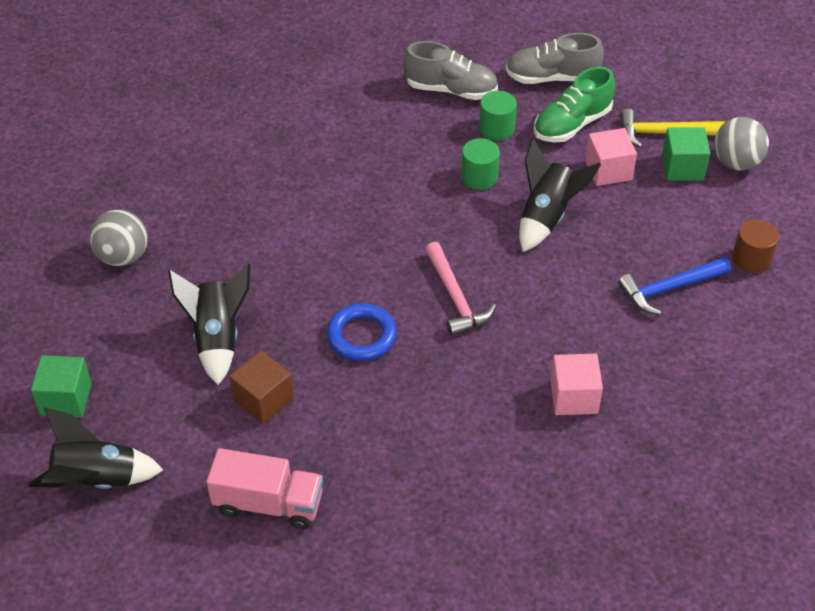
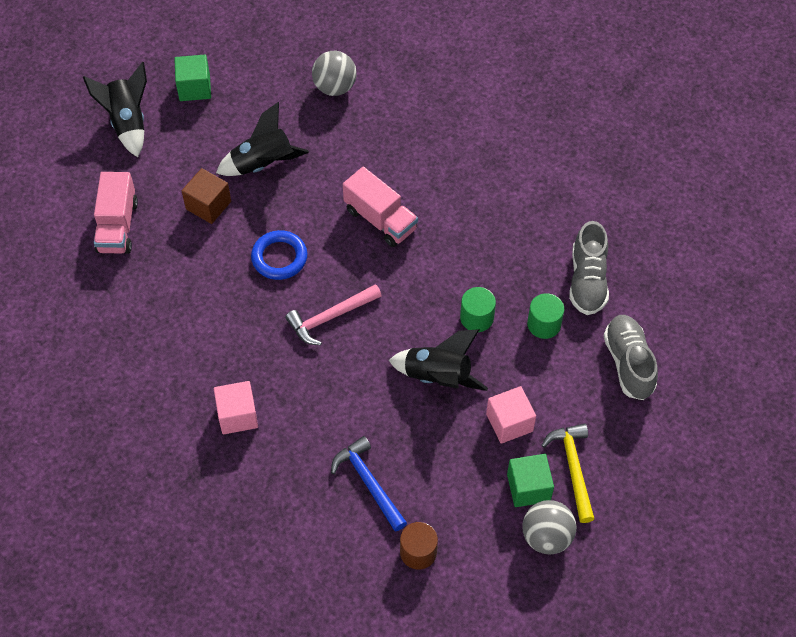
camera: 80 degrees right, 10 degrees up
green shoe [534,66,615,142] -> none
none -> pink truck [343,167,418,247]

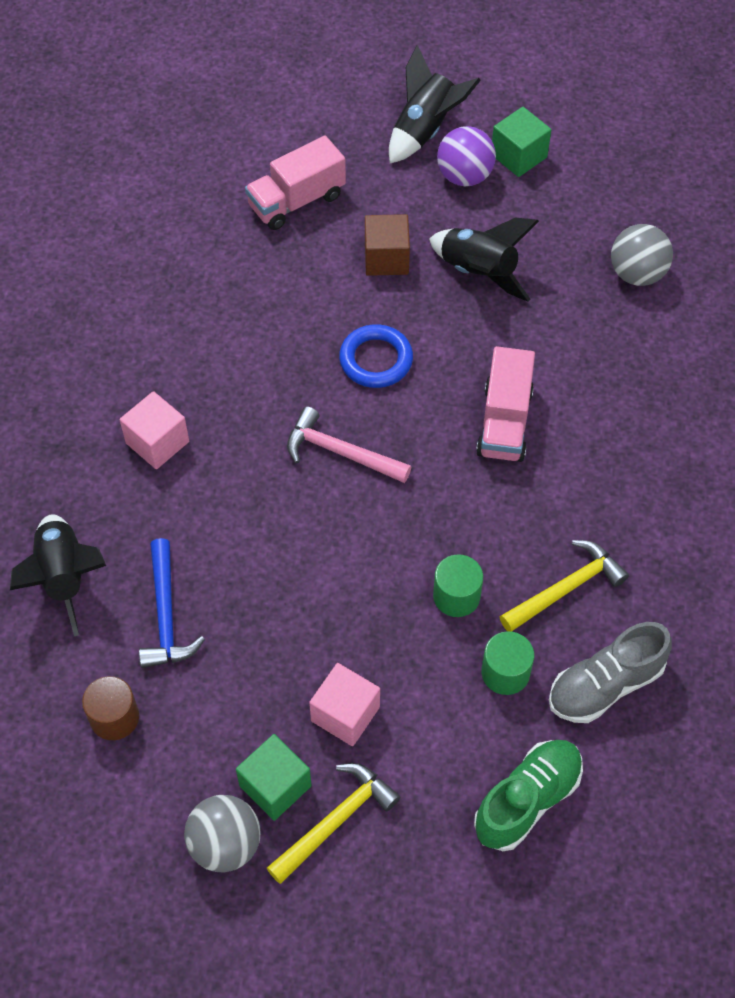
camera: 55 degrees right, 0 degrees up
blue hammer [331,436,407,532] -> blue hammer turned 150 degrees clockwise [139,538,205,668]
black rocket [389,329,488,391] -> black rocket moved to [10,514,106,636]
grey shoe [604,315,658,400] -> green shoe [474,740,583,851]
none -> purple ball [437,126,496,186]
none -> yellow hammer [500,540,629,632]

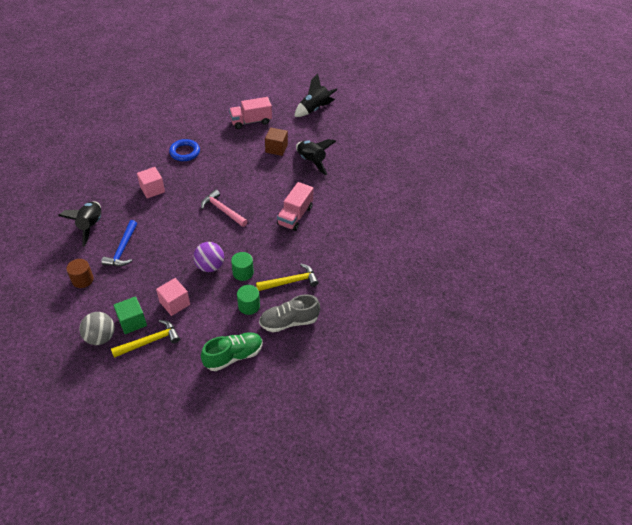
camera: 15 degrees right, 10 degrees down
blue ring [339,324,413,388] -> blue ring moved to [169,139,200,161]
purple ball [437,126,496,186] -> purple ball moved to [193,242,224,272]
green cube [492,107,551,177] -> none
grey ball [611,224,673,286] -> none

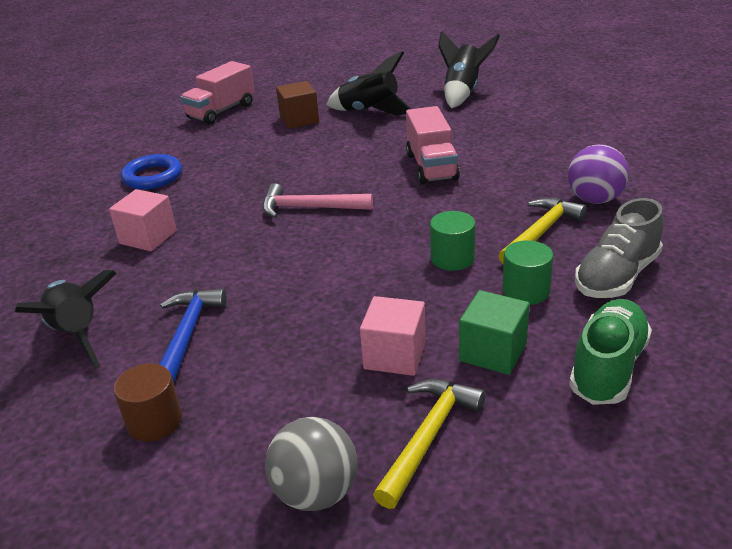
camera: 30 degrees left, 15 degrees down
blue hammer [102,220,137,266] -> blue hammer turned 150 degrees counterclockwise [159,289,227,383]
green cube [113,296,147,334] -> green cube moved to [459,290,530,375]
purple ball [193,242,224,272] -> purple ball moved to [568,144,629,204]
black rocket [294,73,337,117] -> black rocket moved to [438,31,500,108]

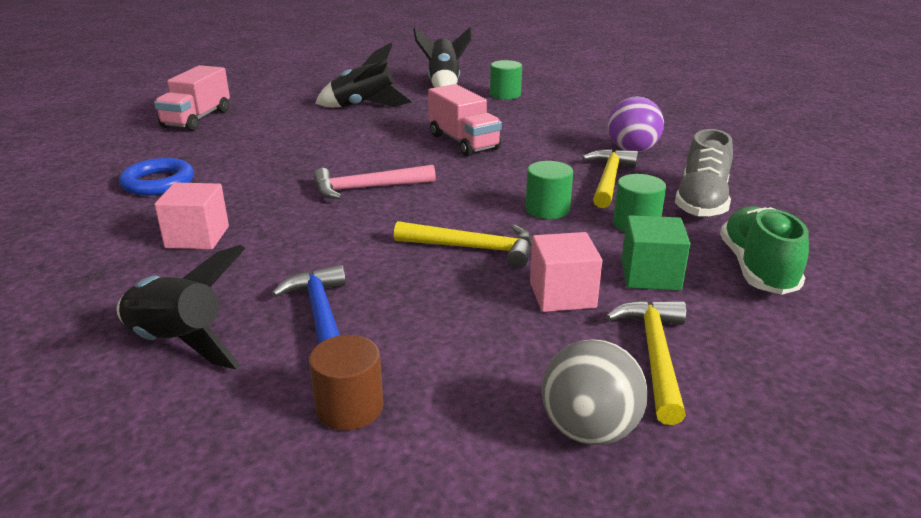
camera: 25 degrees left, 5 degrees down
brown cube [276,81,319,129] -> none
none -> yellow hammer [394,221,532,268]
none -> green cylinder [490,60,522,99]

